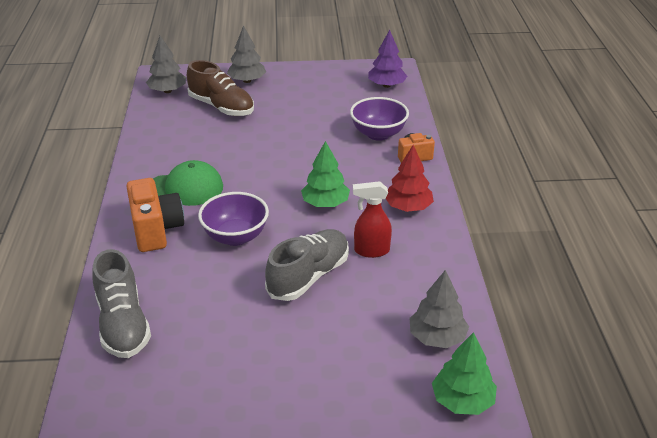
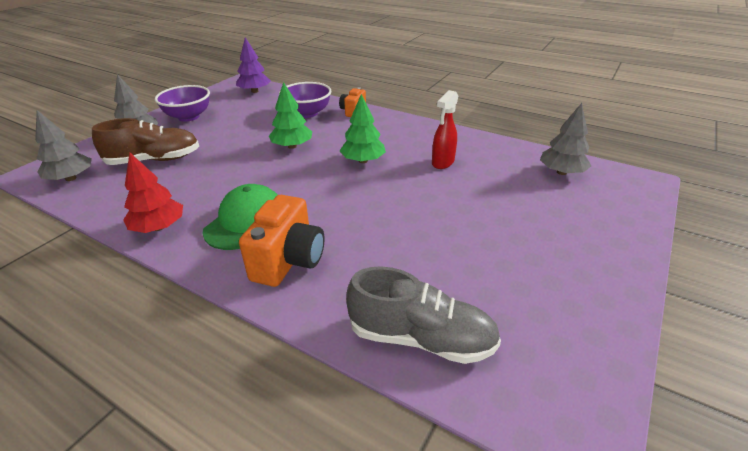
camera: 55 degrees left, 0 degrees up
orange camera [126,178,184,252] -> orange camera turned 90 degrees clockwise [239,195,325,287]
purple bowl [198,192,269,246] -> purple bowl moved to [155,85,210,122]
grey shoe [265,229,349,301] -> none
red tree [386,145,434,212] -> red tree moved to [123,153,183,233]
green tree [432,332,497,415] -> green tree moved to [269,82,312,149]

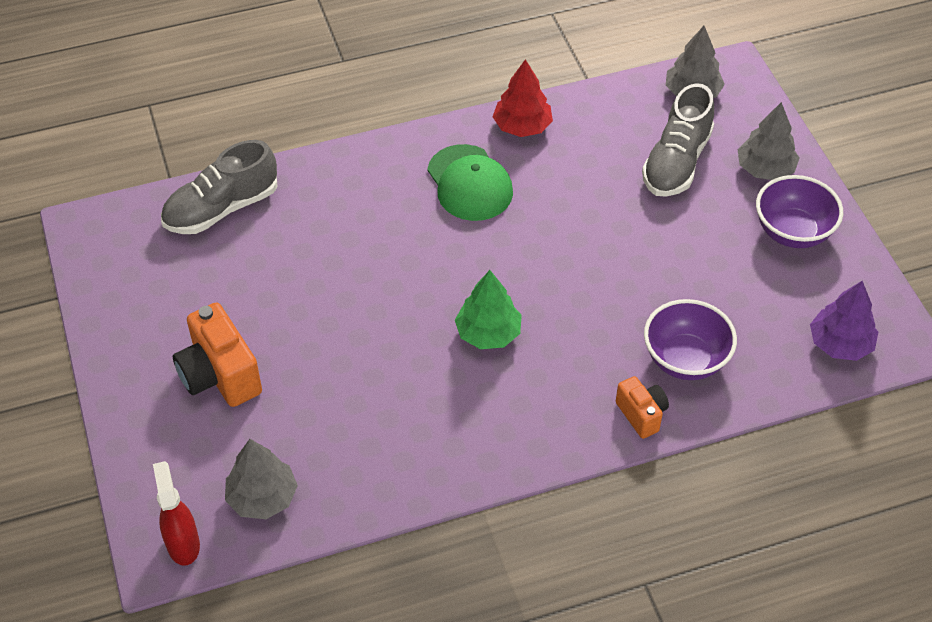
camera: 130 degrees right, 15 degrees up
brown shoe [92,118,199,165] -> grey shoe [642,83,714,197]
orange camera [239,195,325,287] -> orange camera moved to [173,303,262,407]
green tree [269,82,312,149] -> none
red spray bottle [432,90,458,169] -> red spray bottle moved to [153,461,200,566]

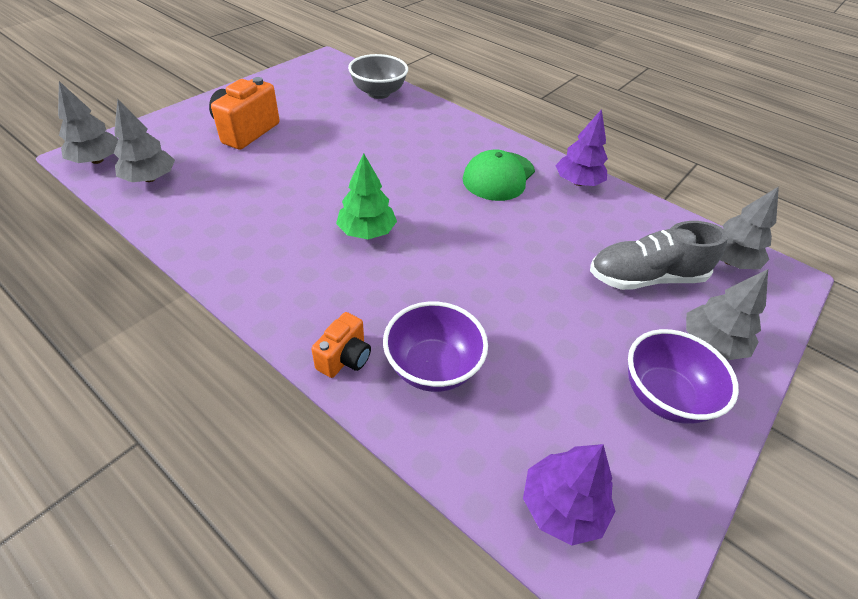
camera: 55 degrees right, 5 degrees down
red spray bottle [153,461,200,566] -> grey tree [58,81,118,164]
grey shoe [161,140,278,234] -> grey bowl [348,54,408,99]
red tree [492,59,553,137] -> purple tree [555,109,608,186]

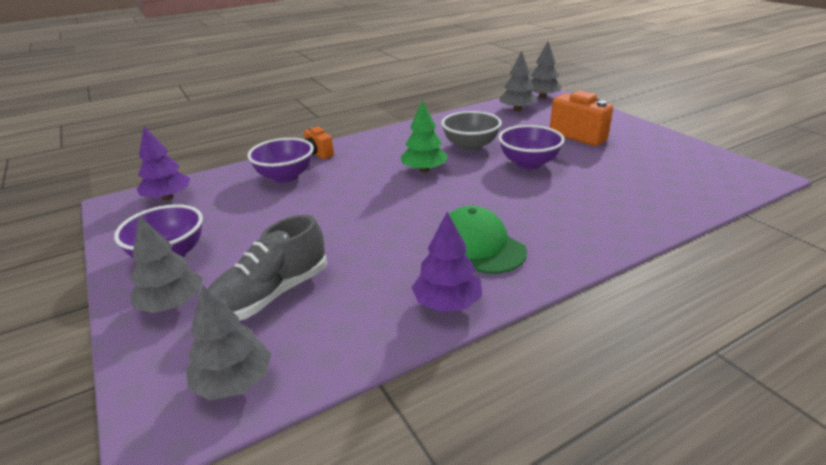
camera: 115 degrees right, 15 degrees down
grey bowl [348,54,408,99] -> grey bowl moved to [441,111,502,152]
grey shoe [590,221,728,290] -> grey shoe turned 150 degrees counterclockwise [208,215,327,321]
none -> purple bowl [498,125,564,169]

